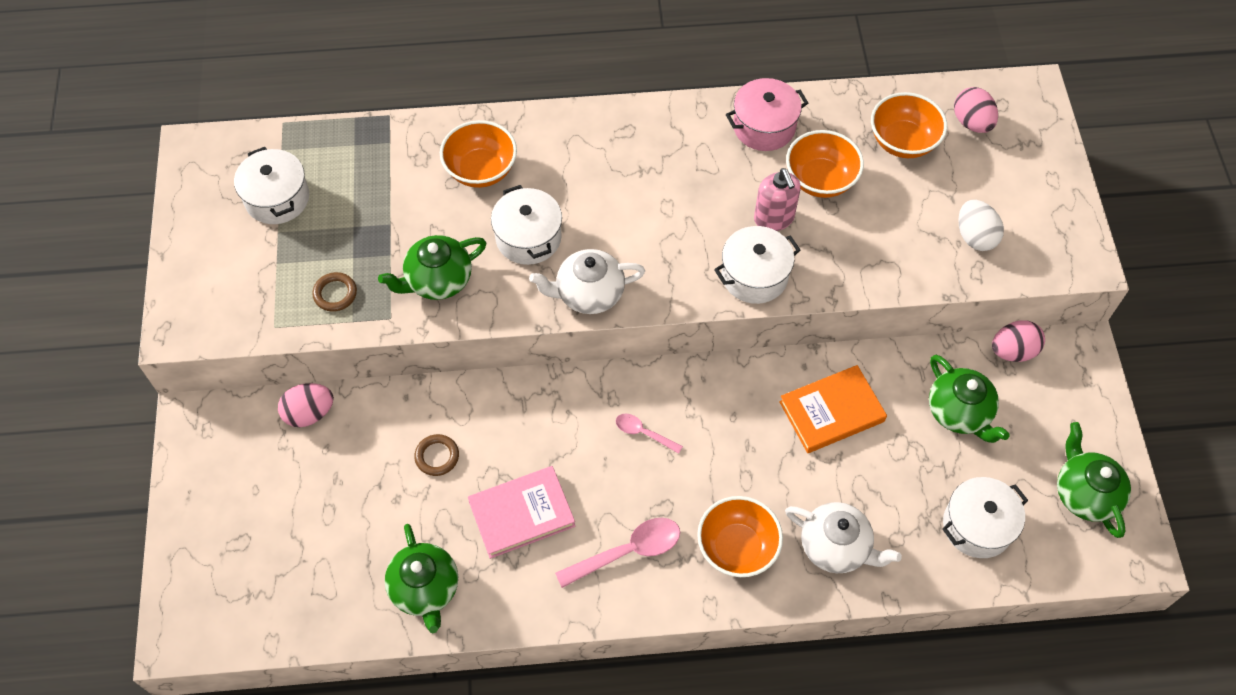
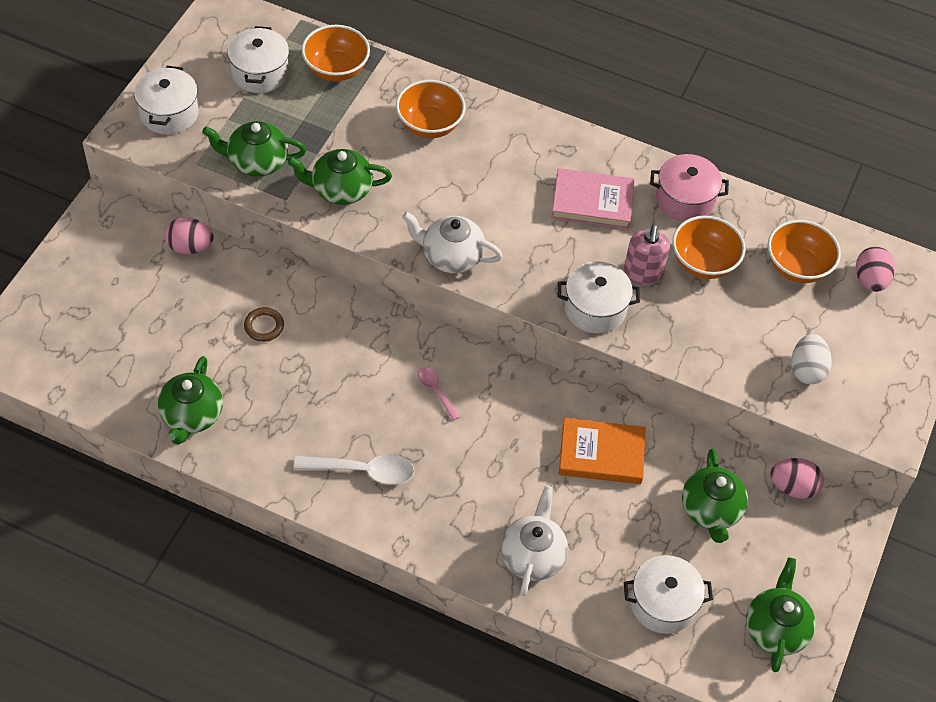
camera: 25 degrees right, 5 degrees down
brown ring [312,272,357,312] -> green teapot [202,121,307,176]
pink book [468,466,575,559] -> pink book moved to [551,168,635,229]
white pot [491,185,562,265] -> white pot moved to [134,66,199,134]
pink spoon [555,518,680,588] -> white spoon [294,454,414,485]
orange bowl [697,496,783,577] -> orange bowl moved to [301,25,370,81]
white teapot [785,502,902,573] -> white teapot turned 135 degrees counterclockwise [501,486,568,596]

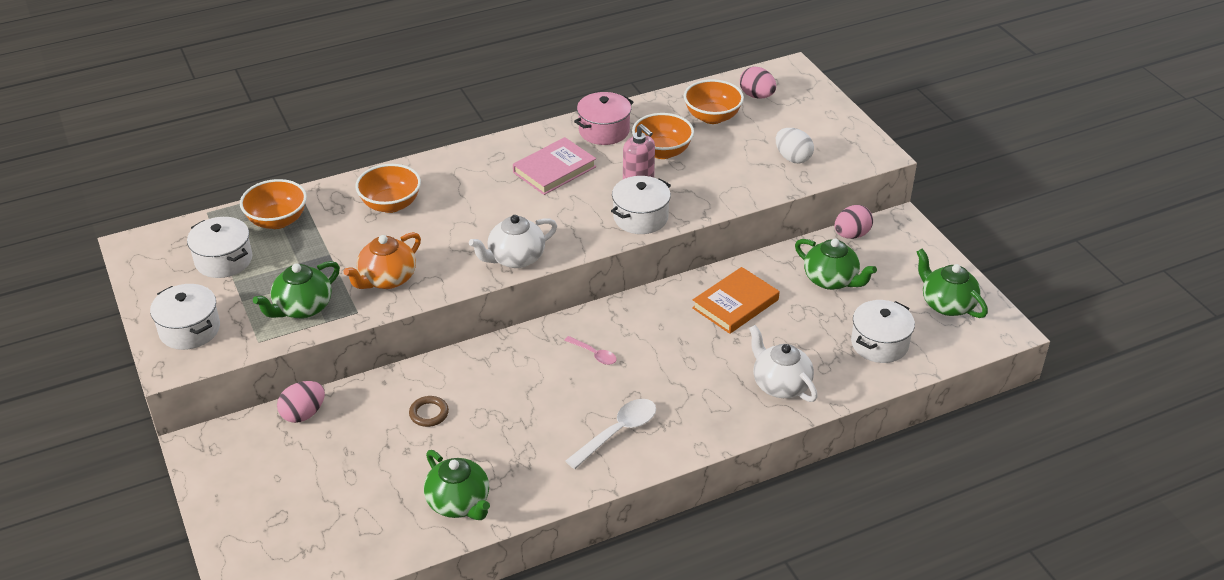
camera: 45 degrees left, 15 degrees down
green teapot [288,149,392,205] -> orange teapot [343,232,421,289]
pink spoon [418,367,460,421] -> pink spoon turned 150 degrees counterclockwise [564,336,617,365]

